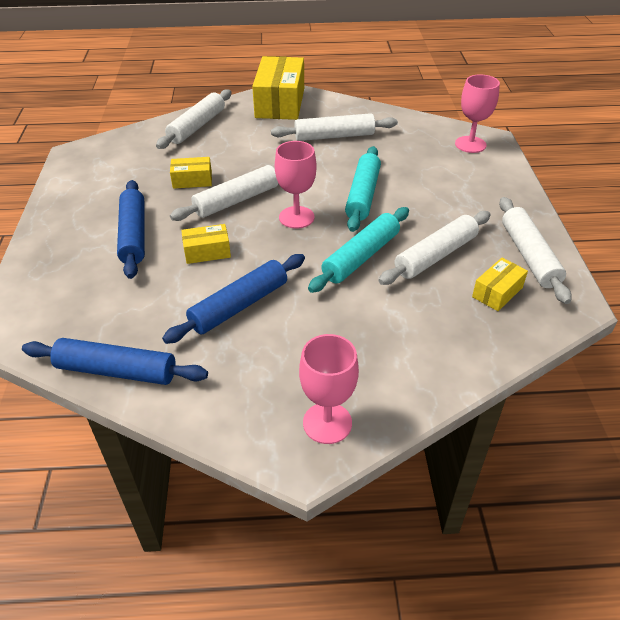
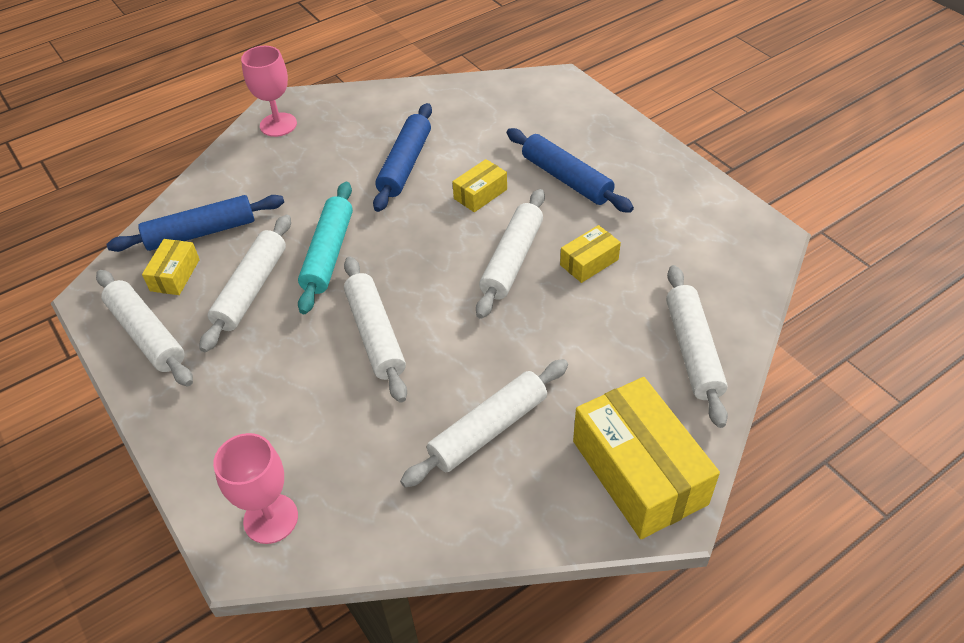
camera: 150 degrees right, 5 degrees up
blue rolling pin [22,338,208,385] -> blue rolling pin moved to [107,195,284,252]
pink goblet [275,141,317,229] -> none
turquoise rolling pin [345,146,381,232] -> white rolling pin [344,257,407,403]

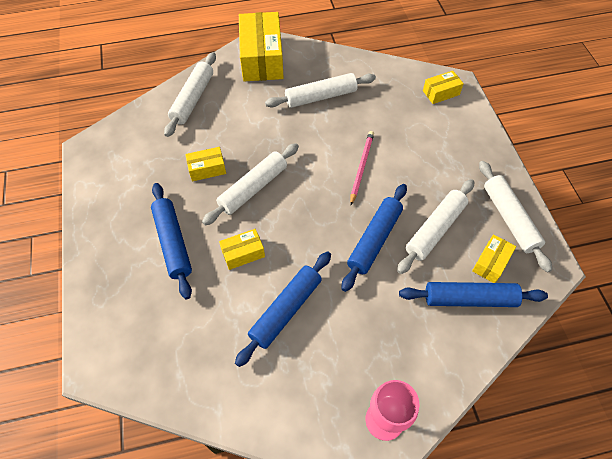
camera: 160 degrees left, 10 degrees up
pink goblet [213,433,298,544] -> yellow box [423,71,464,104]
turquoise rolling pin [298,181,353,314] -> blue rolling pin [342,184,407,292]
white rolling pin [344,257,407,403] -> pink pencil [350,131,374,205]

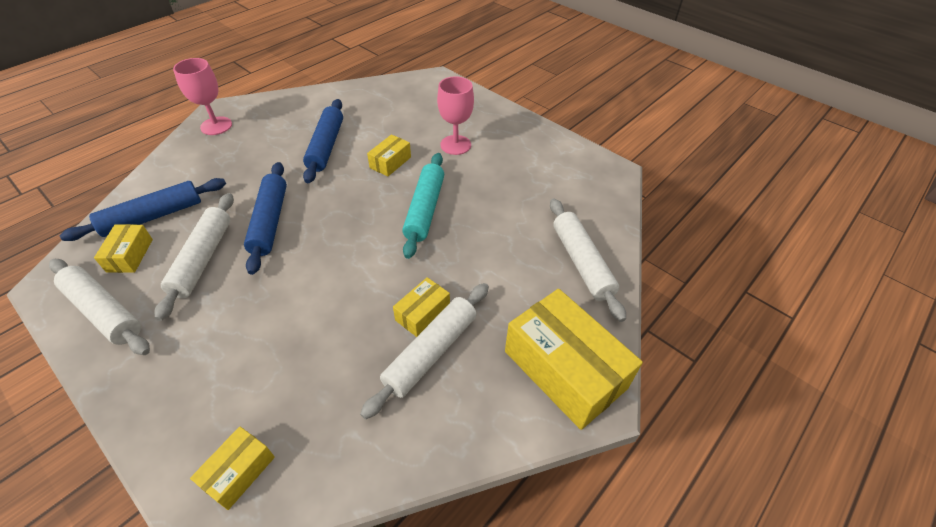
camera: 145 degrees right, 10 degrees down
blue rolling pin [151,183,192,299] -> pink goblet [437,77,474,155]
yellow box [185,147,226,181] -> yellow box moved to [393,277,450,337]
white rolling pin [202,143,299,226] -> turquoise rolling pin [402,153,444,259]
pink pencil [350,131,374,205] -> none

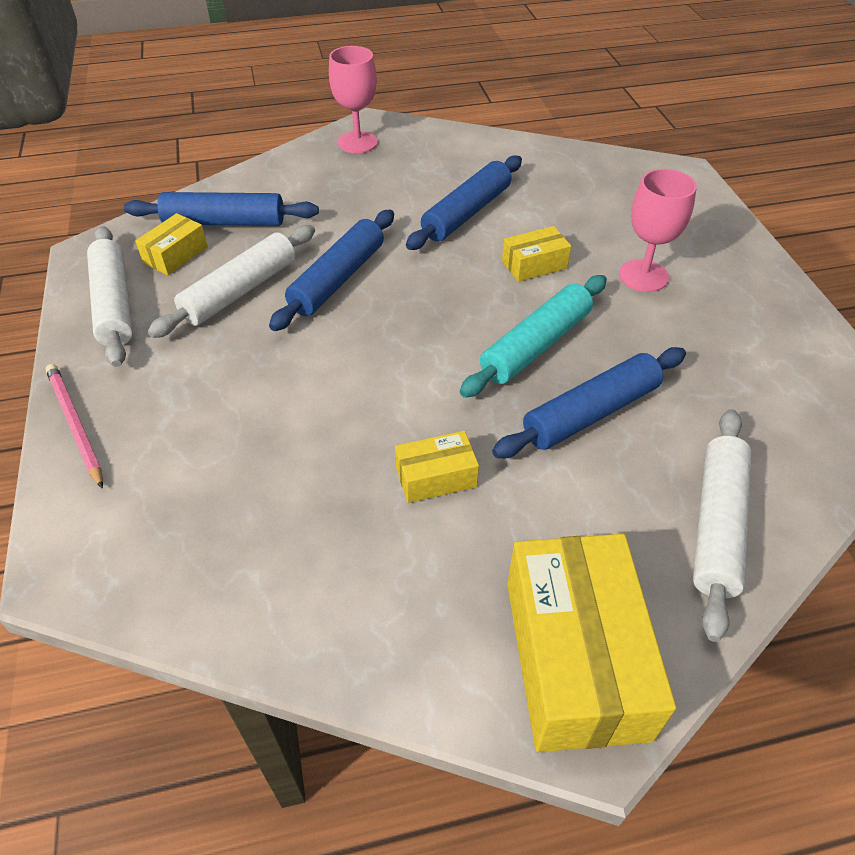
camera: 35 degrees right, 0 degrees up
yellow box [190,426,275,510] -> none
white rolling pin [360,283,489,419] -> none
none -> pink pencil [45,364,103,489]
none -> blue rolling pin [492,347,686,458]

